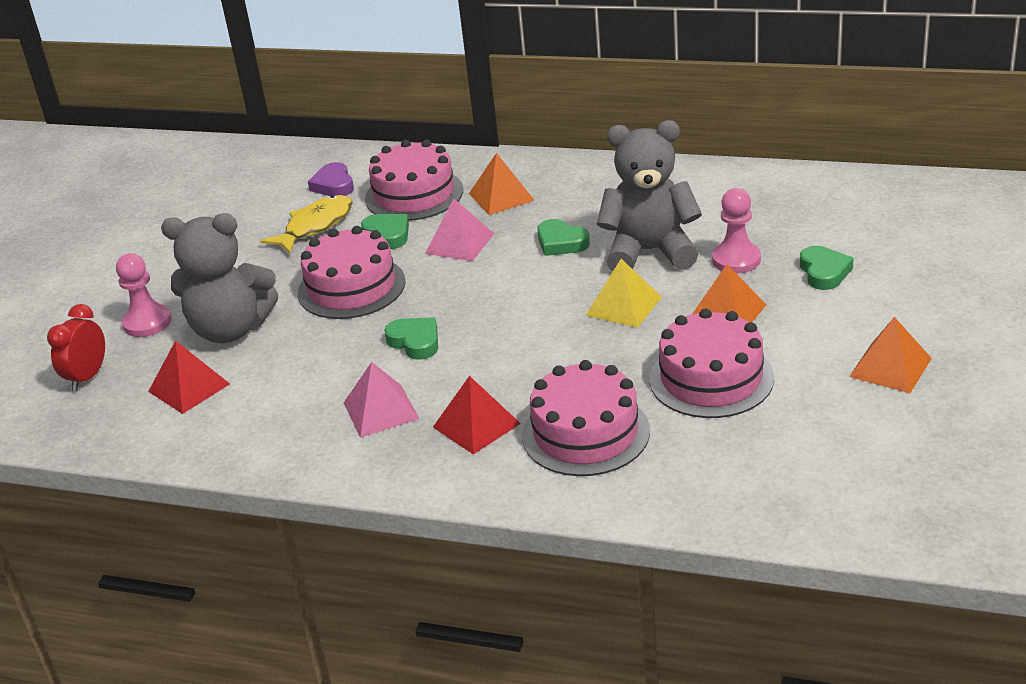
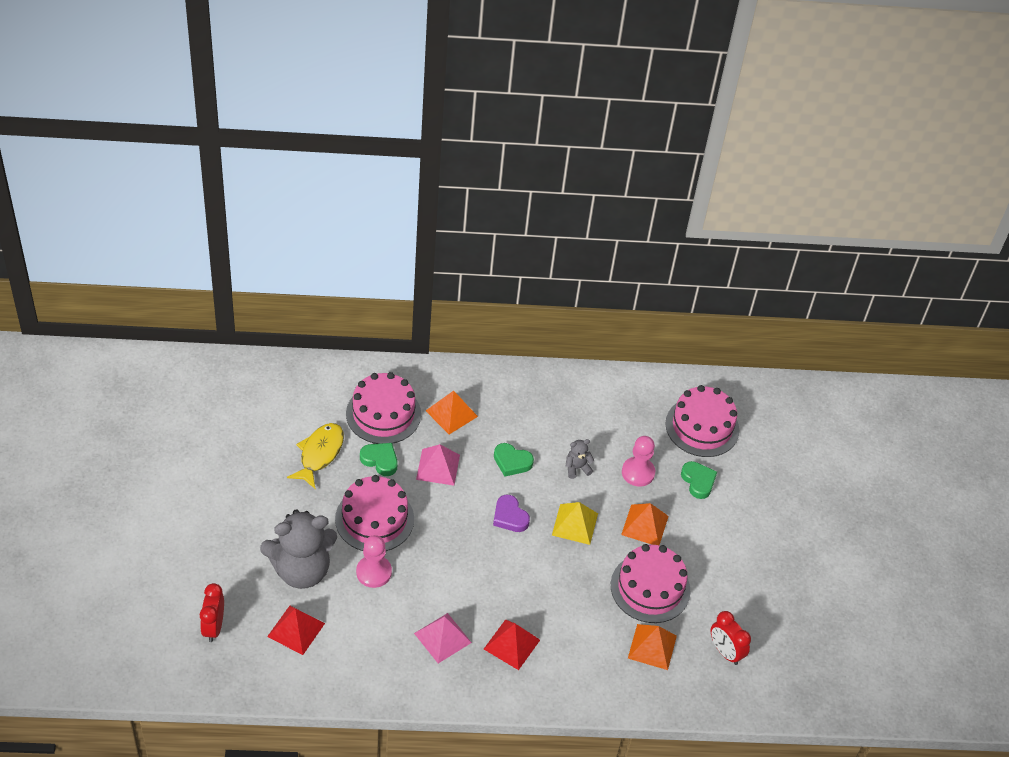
camera: 25 degrees left, 15 degrees up
pink pawn [116,253,172,337] -> pink pawn moved to [356,535,392,588]
purple heart [308,162,354,196] -> purple heart moved to [493,495,530,532]
green heart [384,317,438,360] -> none
pink cake [522,360,650,476] -> pink cake moved to [665,385,739,457]
grey teddy bear [597,120,702,271] -> grey teddy bear [566,439,594,479], size x0.42
orange pyramid [849,317,932,393] -> orange pyramid moved to [628,624,677,670]
none -> red clock [711,611,751,665]

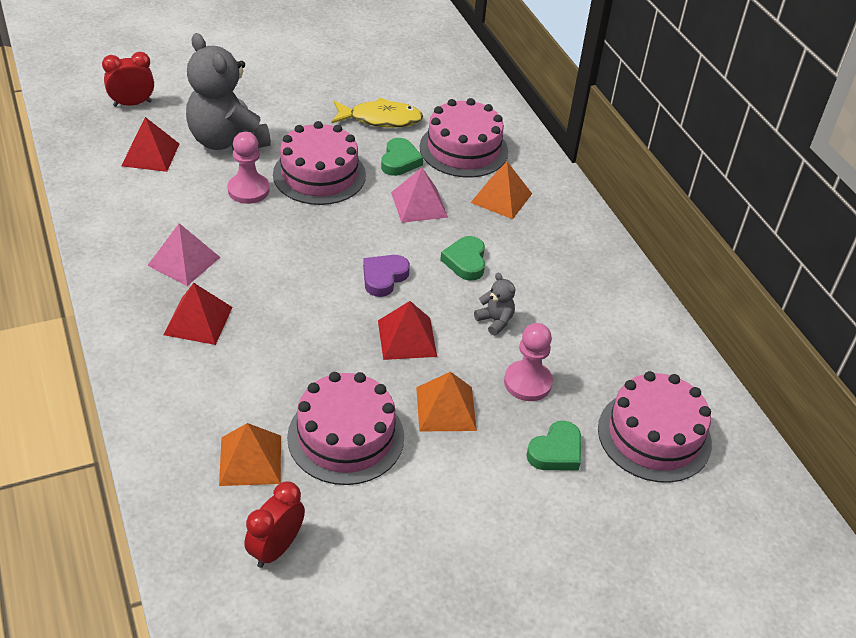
camera: 70 degrees right, 5 degrees down
yellow pyramid [552,502,598,545] -> red pyramid [378,301,437,360]

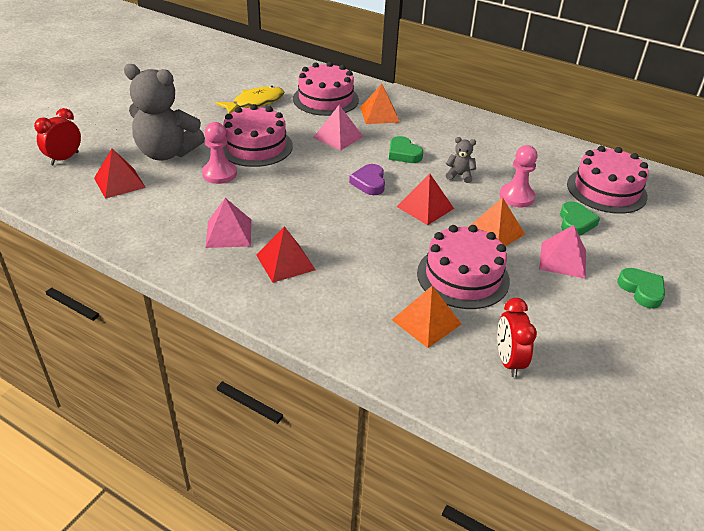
camera: 35 degrees left, 5 degrees down
green heart [381,138,423,176] -> green heart moved to [617,268,665,309]
none -> pink pyramid [539,225,586,279]

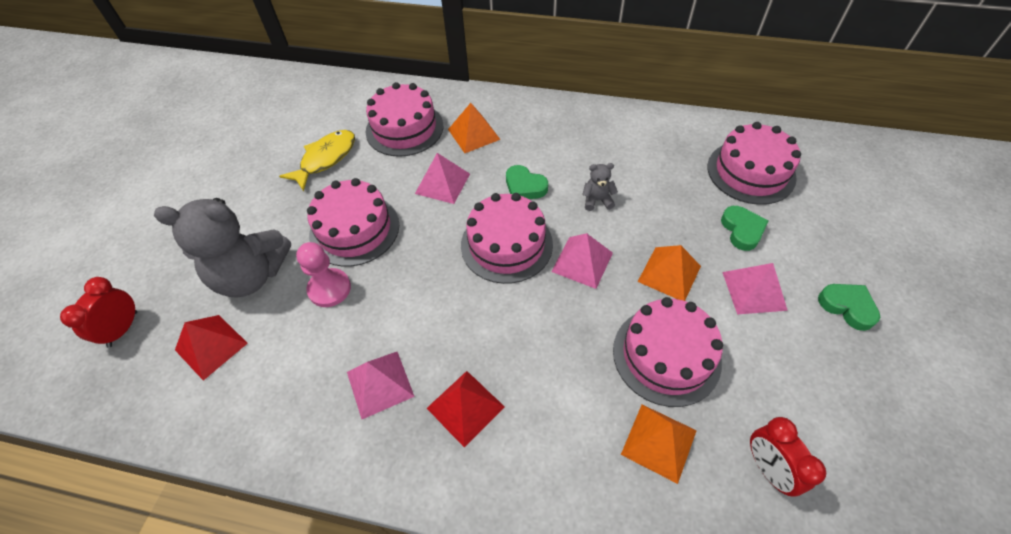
camera: 15 degrees left, 15 degrees up
purple heart [349,164,385,195] -> pink cake [461,193,553,284]
red pyramid [397,173,454,225] -> pink pyramid [551,233,613,289]
pink pawn [499,145,538,207] -> none

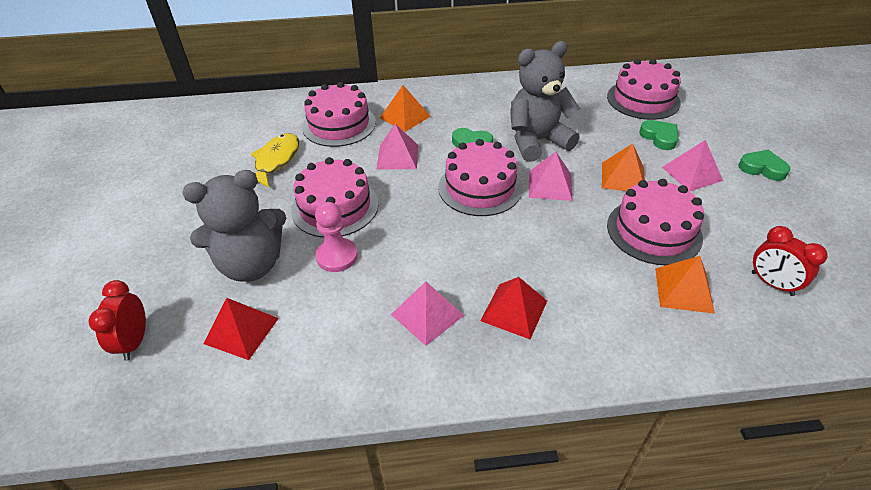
camera: 20 degrees left, 10 degrees down
grey teddy bear [582,163,618,211] -> grey teddy bear [510,41,580,162], size x2.39

